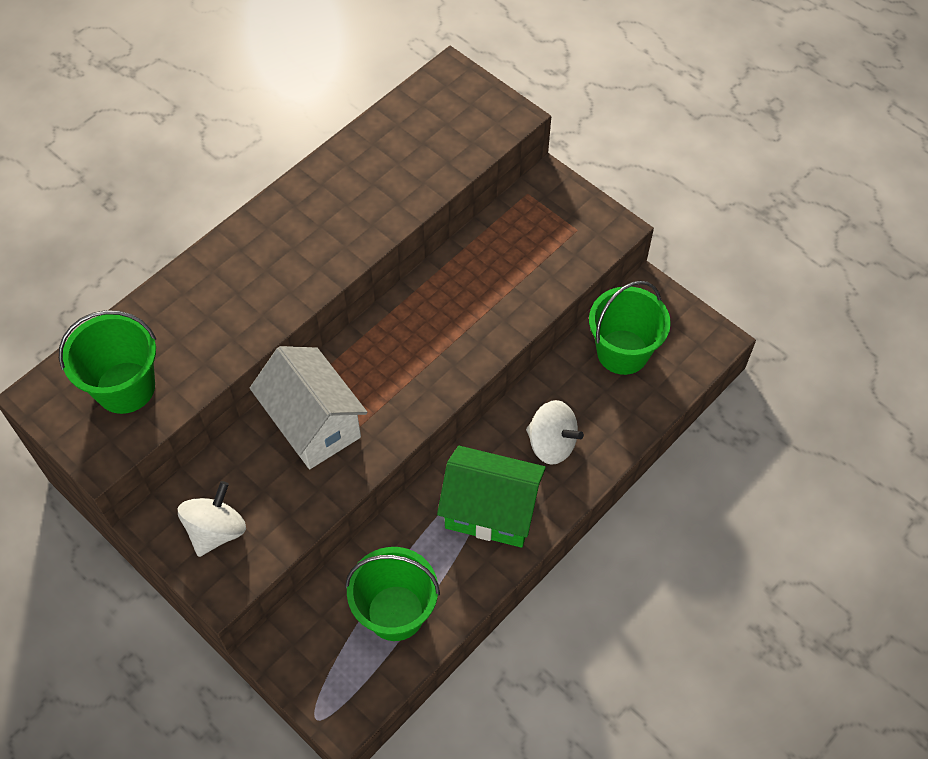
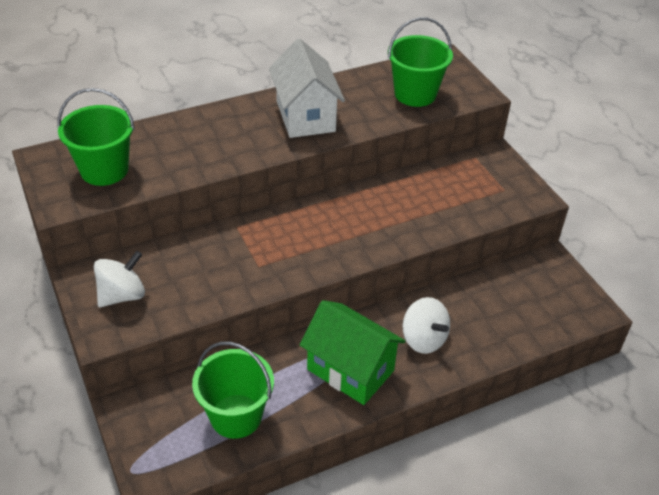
camera: 20 degrees right, 15 degrees down
white house [250,346,368,469] -> white house moved to [269,39,345,138]
green bucket [589,281,671,375] -> green bucket moved to [388,17,453,107]

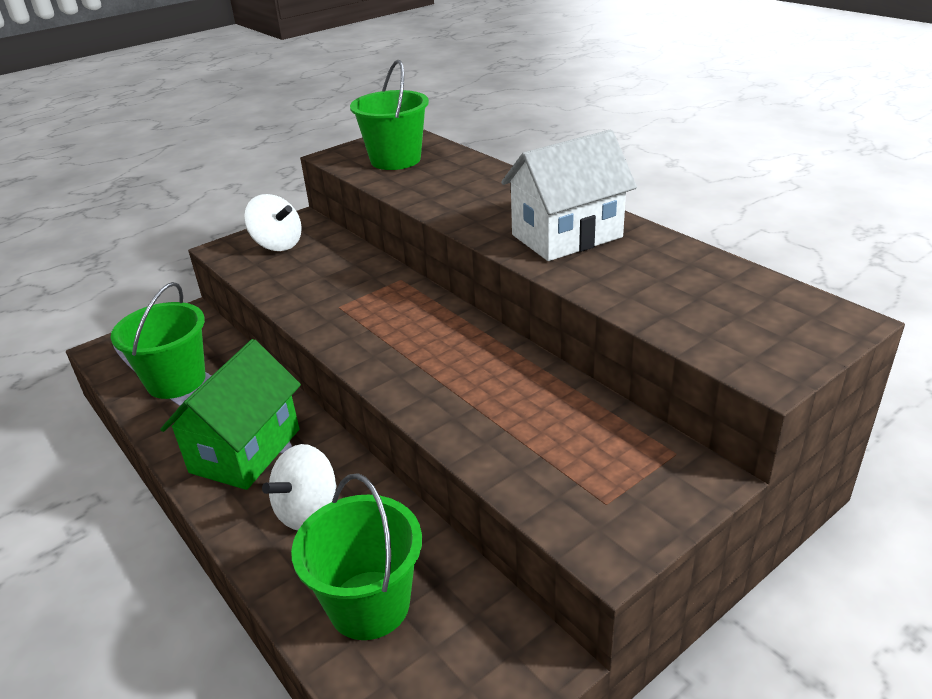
camera: 80 degrees right, 10 degrees down
green bucket [388,17,453,107] -> green bucket moved to [291,473,422,640]

